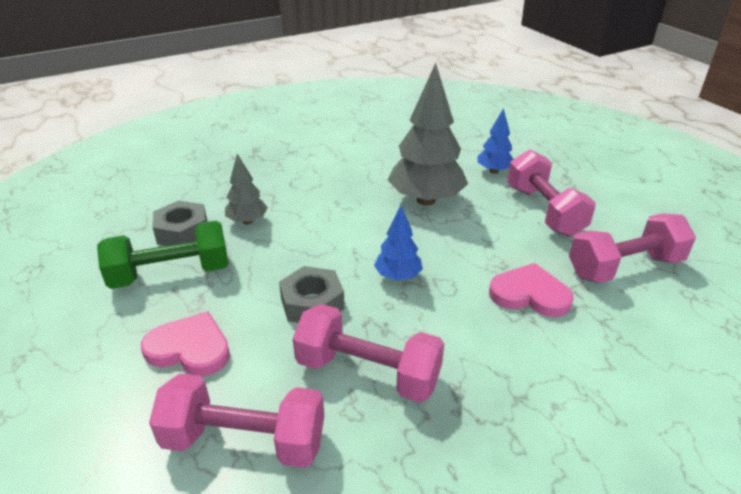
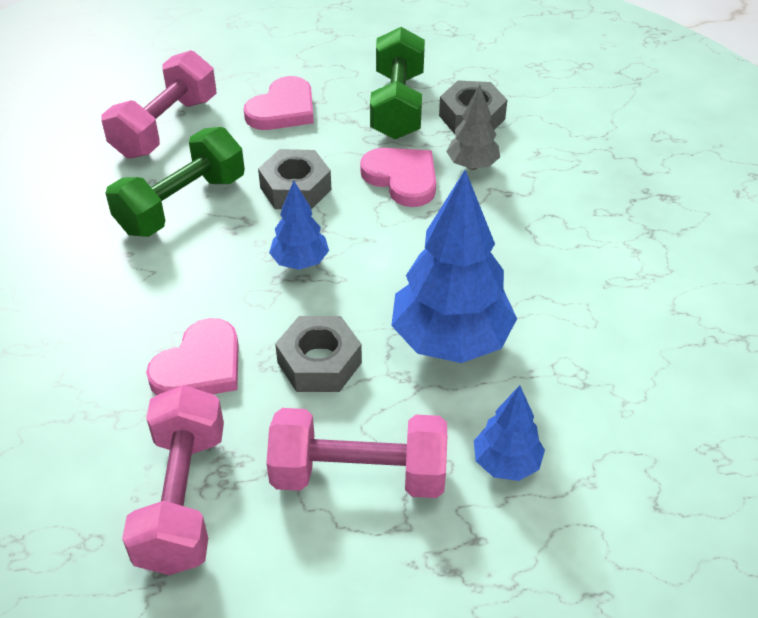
camera: 110 degrees right, 10 degrees up
pink dumbbell [293,304,444,403] -> green dumbbell [105,127,245,237]
grey tree [388,63,468,206] -> blue tree [391,170,517,363]
none -> grey nut [275,316,362,392]
none -> pink heart [360,148,436,207]

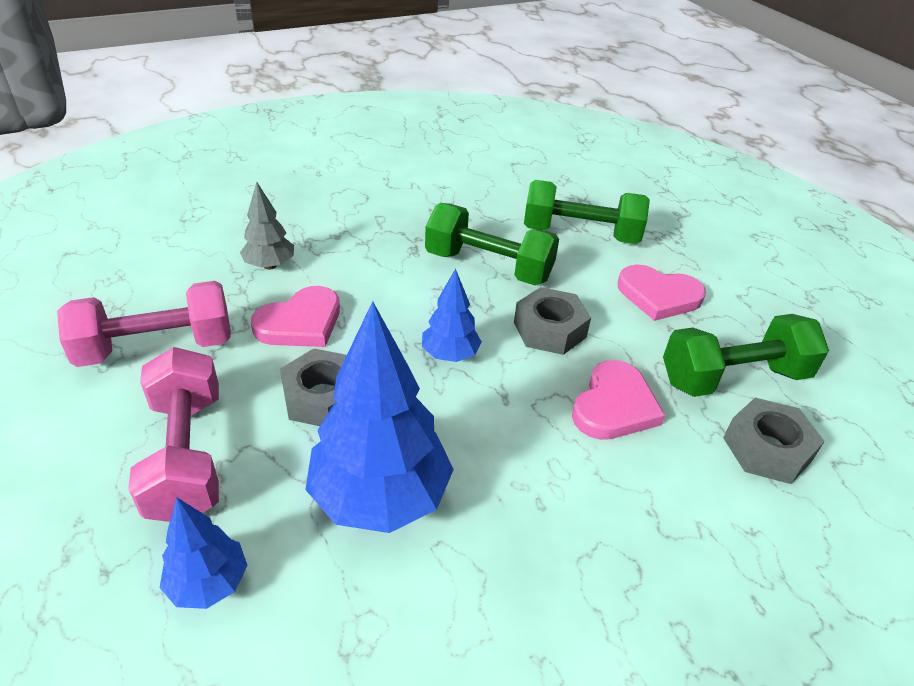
camera: 70 degrees right, 5 degrees down
pink dumbbell [101,50,216,159] -> green dumbbell [524,180,650,244]
pink heart [146,318,239,395] -> pink heart turned 60 degrees counterclockwise [251,286,340,347]
grey tree [446,85,500,170] -> grey tree moved to [240,182,294,270]

